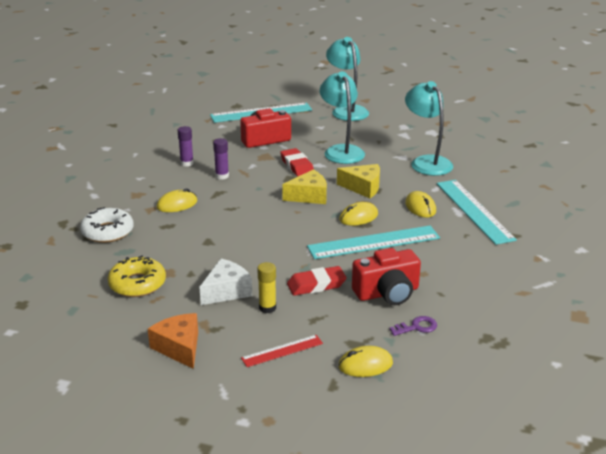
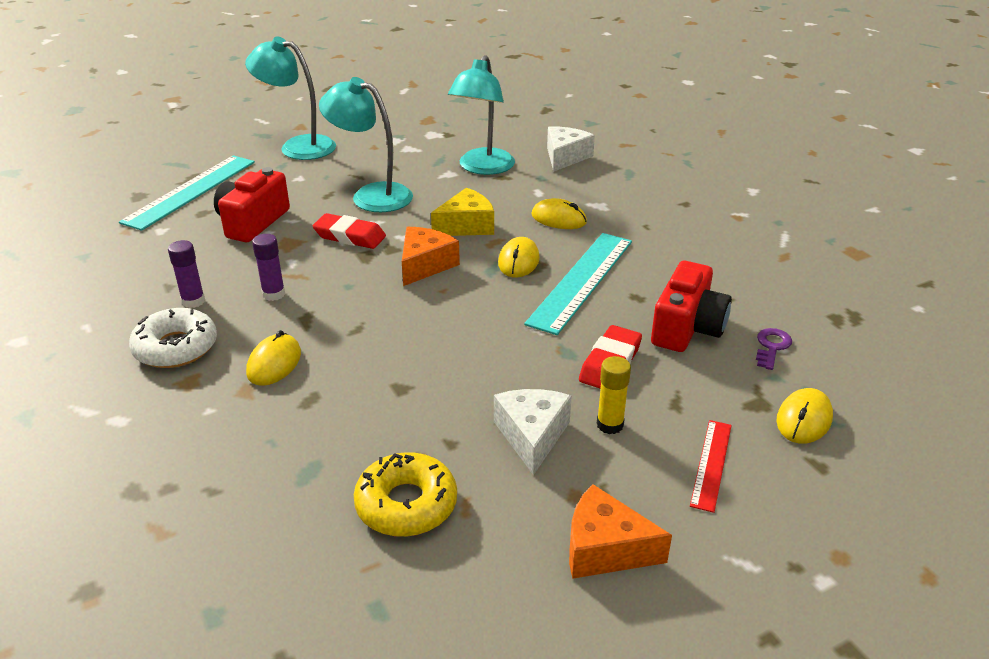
camera: 45 degrees left, 5 degrees up
white donut [80,207,134,243] -> white donut moved to [129,308,217,368]
yellow cheese [282,170,327,204] -> orange cheese [402,227,460,286]
turquoise lamp [405,81,453,176] -> turquoise lamp turned 90 degrees counterclockwise [448,55,515,175]
turquoise ruler [437,180,517,245] -> none
none -> white cheese [547,126,595,172]

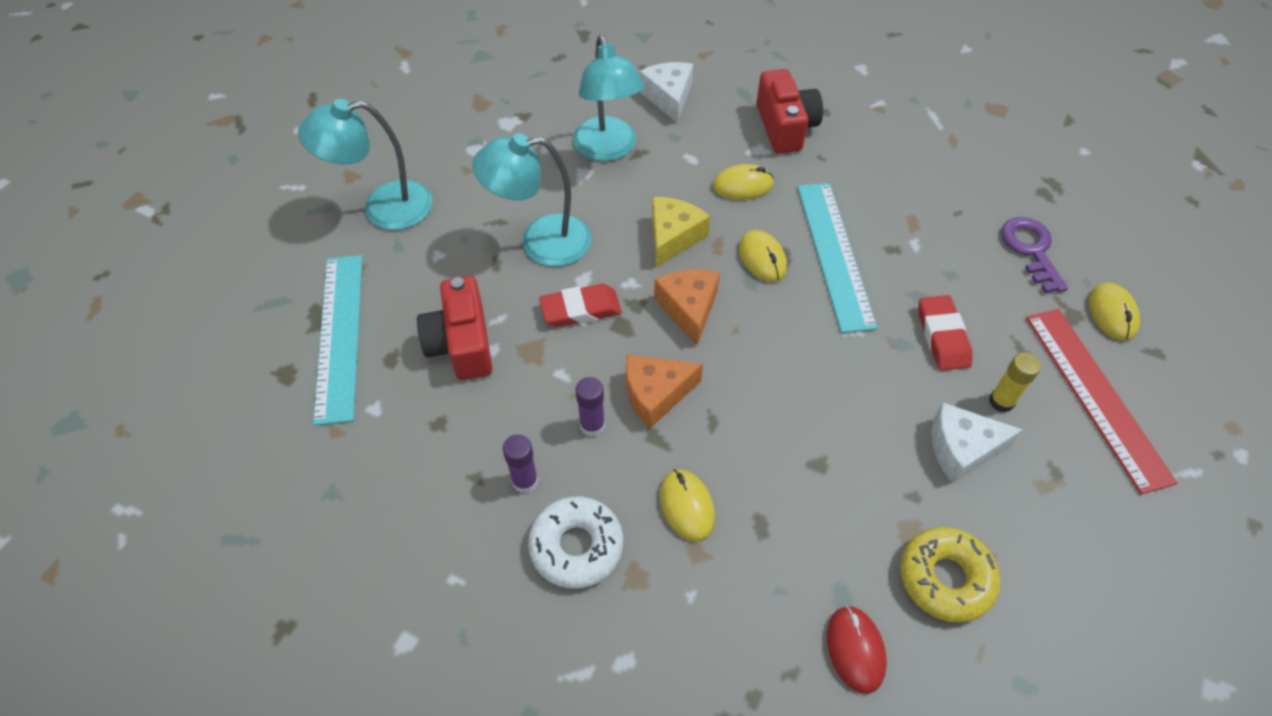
camera: 35 degrees left, 20 degrees up
white cheese [494,389,572,475] -> white cheese turned 60 degrees counterclockwise [931,403,1023,484]
orange cheese [569,484,672,579] -> orange cheese moved to [626,354,703,429]
red camera [651,261,732,352] -> red camera moved to [757,69,823,154]
red ruler [690,420,732,513] -> red ruler [1026,309,1177,494], size x1.92
purple key [756,328,792,370] -> purple key [1001,217,1068,293], size x1.58
none -> red mouse [827,605,887,694]

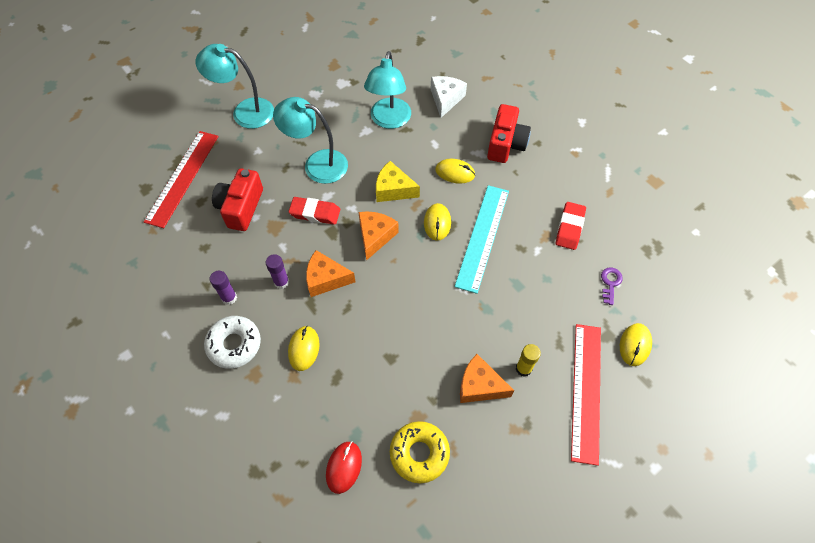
camera: 25 degrees right, 5 degrees up
turquoise ruler [313,255,363,426] -> red ruler [144,131,219,228]
yellow cheese [652,197,710,267] -> yellow cheese turned 120 degrees counterclockwise [376,161,420,202]
red eraser [918,295,973,371] -> red eraser moved to [556,202,586,250]
white cheese [931,403,1023,484] -> orange cheese [460,354,514,403]
purple key [1001,217,1068,293] -> purple key [601,268,623,305], size x0.63

